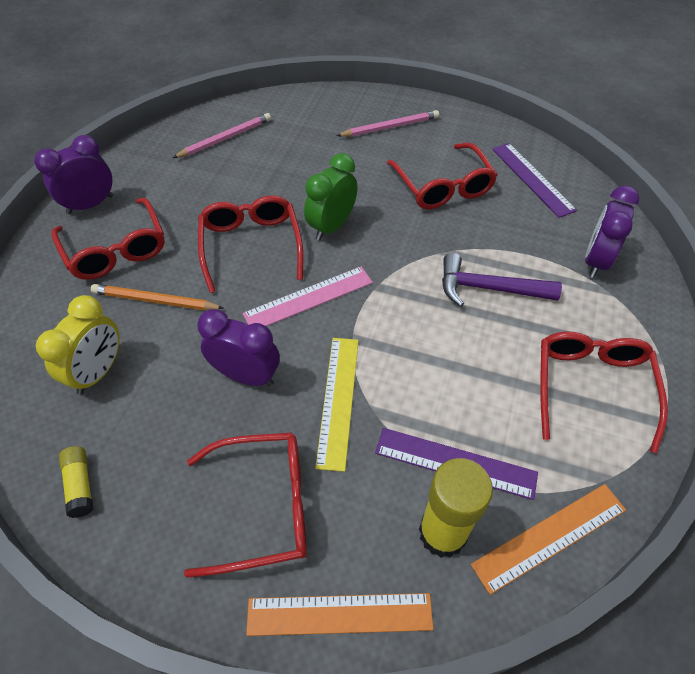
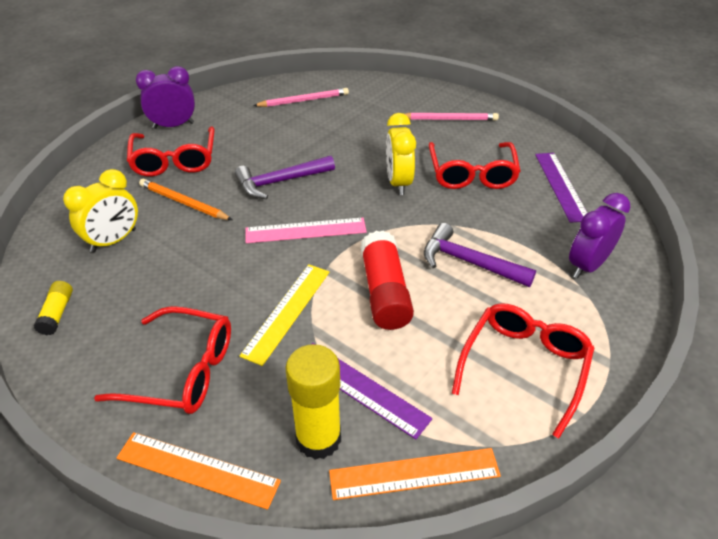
camera: 20 degrees right, 10 degrees down
purple clock [197,309,280,386] -> none
red glasses [198,196,303,293] -> purple hammer [235,156,335,199]
green clock [304,153,357,240] -> none
none -> red glue stick [361,231,414,330]
none -> yellow clock [386,113,416,195]

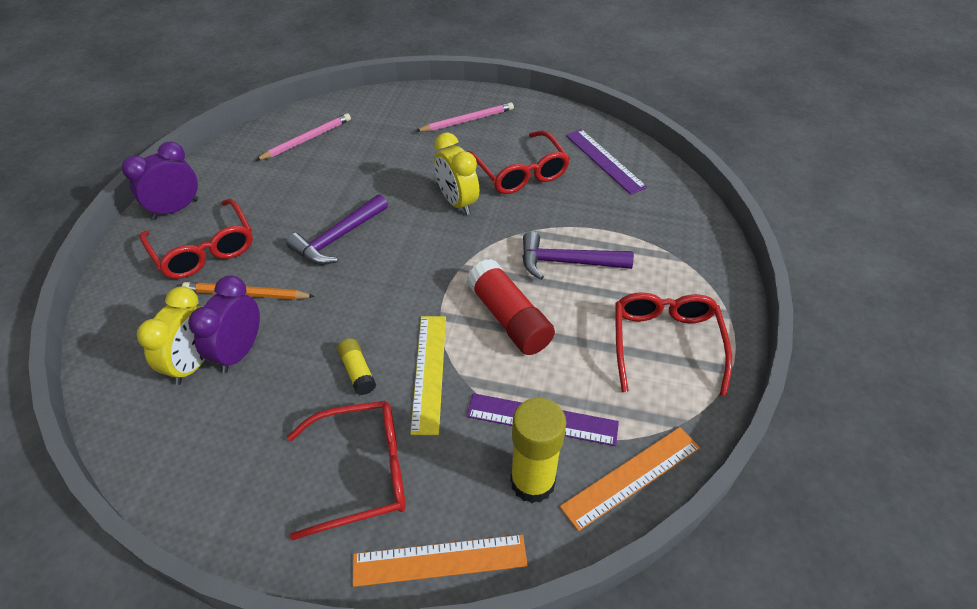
camera: 25 degrees left, 5 degrees up
yellow glue stick [34,281,73,335] -> yellow glue stick moved to [337,339,376,395]
pink ruler [245,218,367,243] -> none
purple clock [569,193,630,278] -> purple clock moved to [188,275,260,373]

